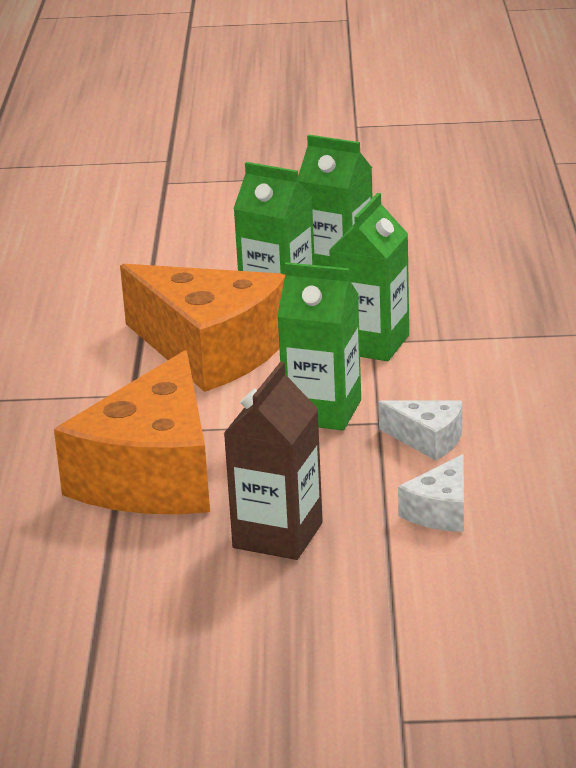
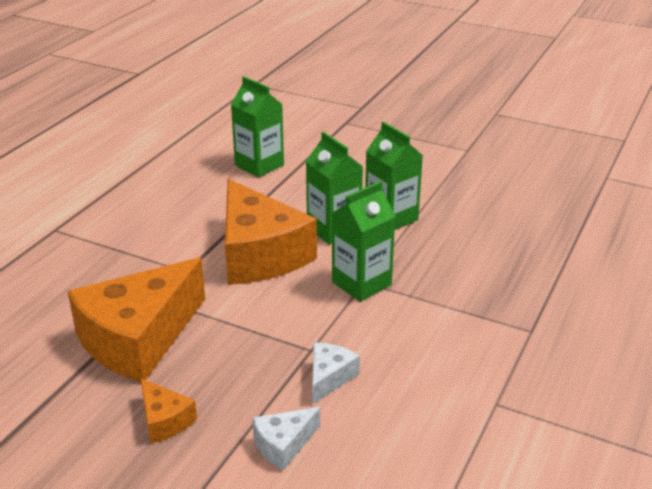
camera: 25 degrees right, 5 degrees up
brown carton [224,362,323,560] -> orange cheese [141,379,197,444]
green carton [277,262,361,431] -> green carton moved to [231,76,284,177]
white cheese [378,400,462,461] -> white cheese turned 120 degrees counterclockwise [312,342,360,404]

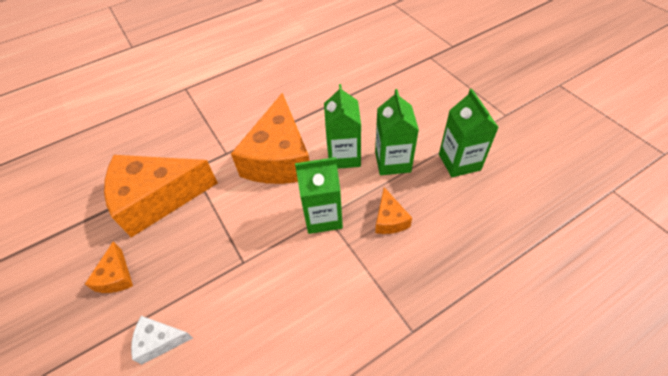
camera: 35 degrees right, 20 degrees up
green carton [231,76,284,177] -> green carton moved to [439,89,499,177]
white cheese [312,342,360,404] -> none
none -> orange cheese [375,187,412,234]

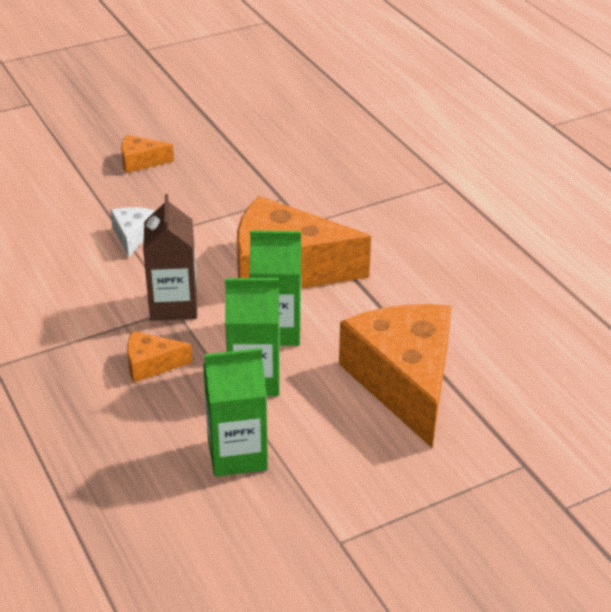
camera: 90 degrees right, 15 degrees down
orange cheese [104,155,218,237] -> orange cheese moved to [339,304,452,448]
white cheese [131,316,193,365] -> white cheese moved to [110,207,154,257]
green carton [295,157,343,234] -> brown carton [143,194,197,321]

